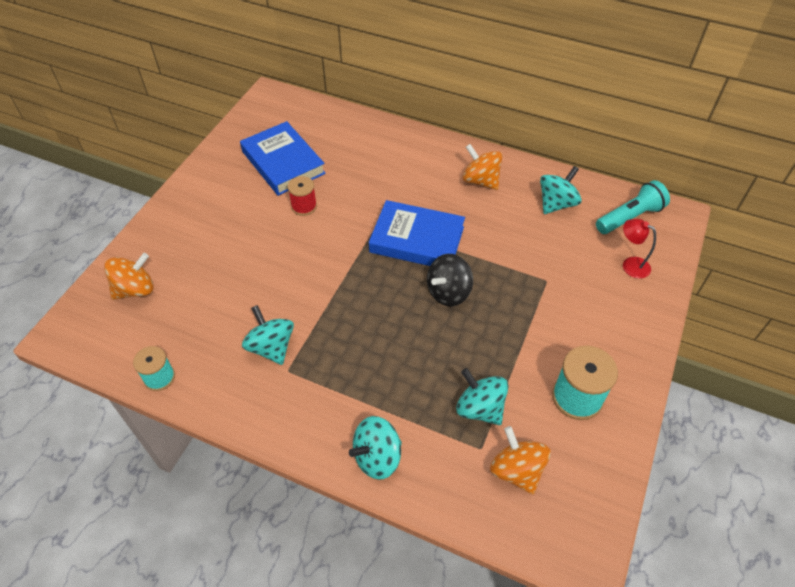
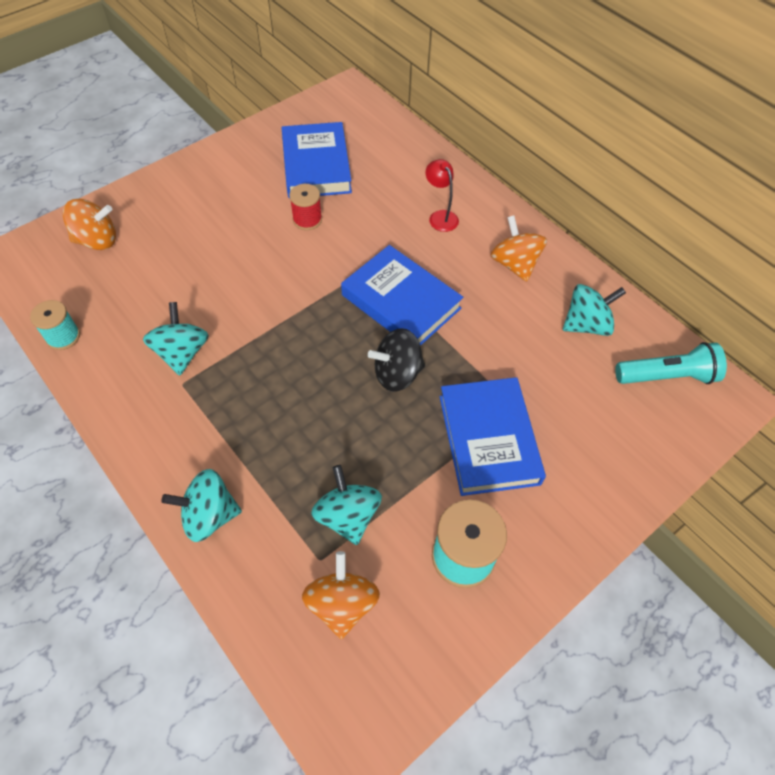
camera: 25 degrees right, 5 degrees up
red lamp [623,219,656,279] -> red lamp moved to [425,159,459,232]
none -> blue book [440,377,546,496]

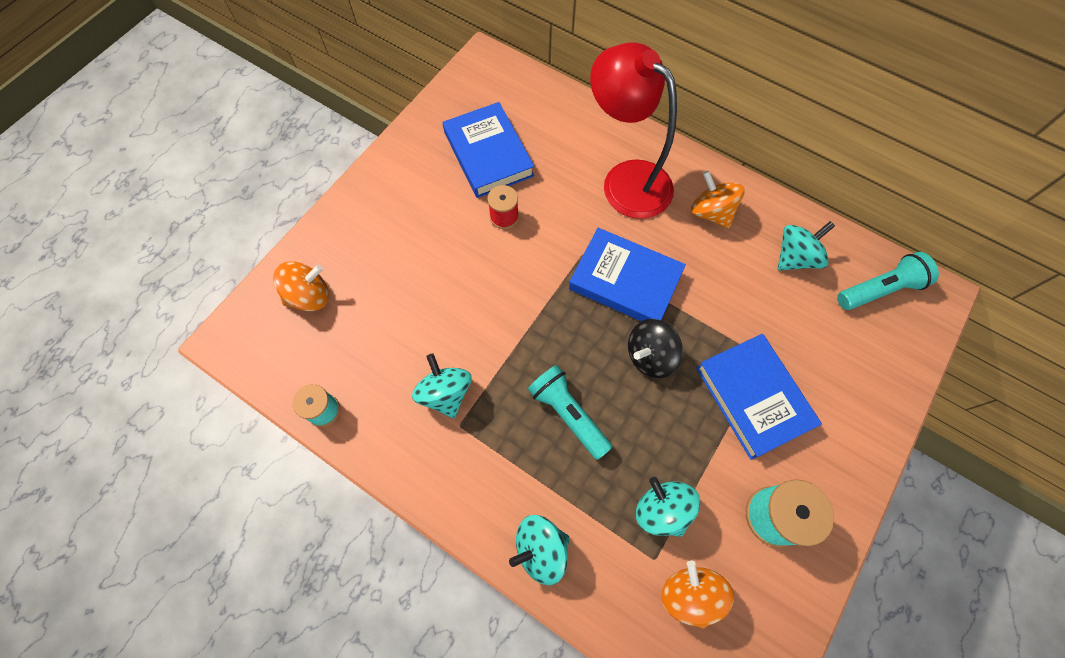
camera: 15 degrees left, 10 degrees up
red lamp [425,159,459,232] -> red lamp [590,43,677,219], size x2.41
none -> turquoise flashlight [528,365,612,460]

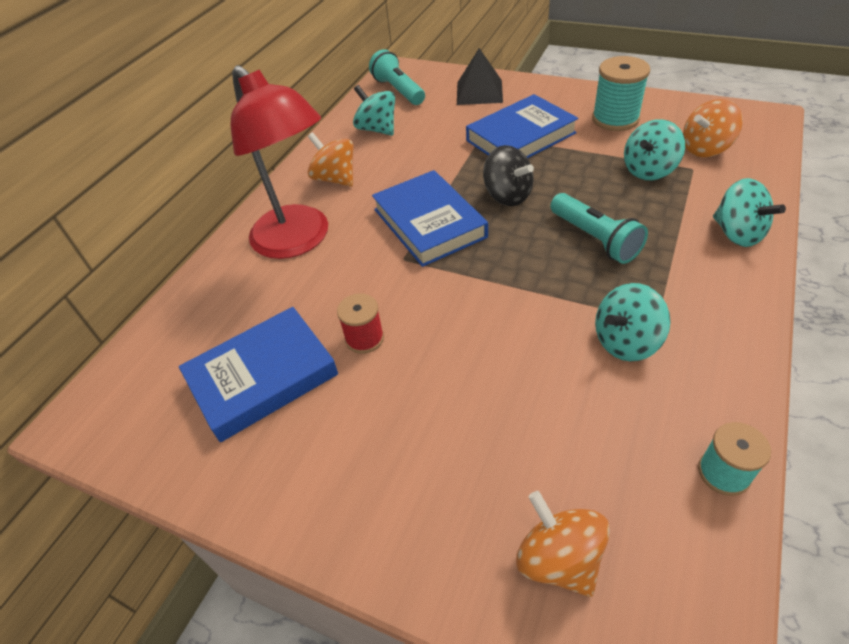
camera: 95 degrees left, 20 degrees down
turquoise flashlight [528,365,612,460] -> turquoise flashlight turned 75 degrees counterclockwise [550,193,648,264]
blue book [569,228,686,321] -> blue book turned 45 degrees counterclockwise [372,170,488,267]
red lamp [590,43,677,219] -> red lamp turned 75 degrees counterclockwise [231,65,328,259]
orange spinning top [691,171,745,228] -> orange spinning top turned 90 degrees clockwise [308,132,354,187]
none -> black pyramid [457,48,503,105]

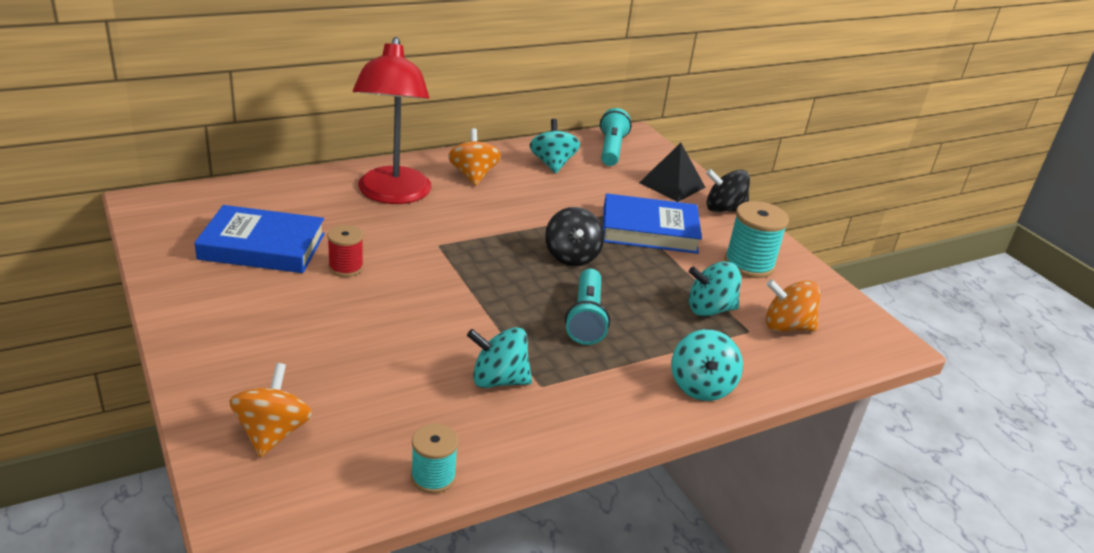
camera: 30 degrees right, 15 degrees down
blue book [372,170,488,267] -> none
none -> black spinning top [706,169,750,212]

